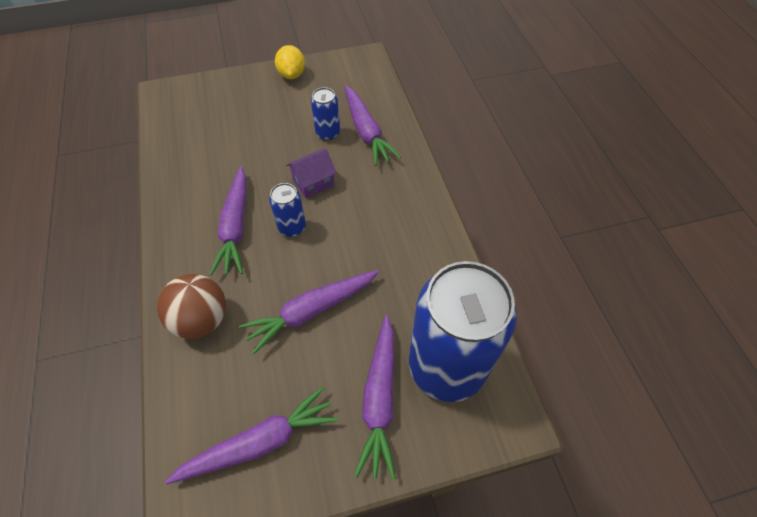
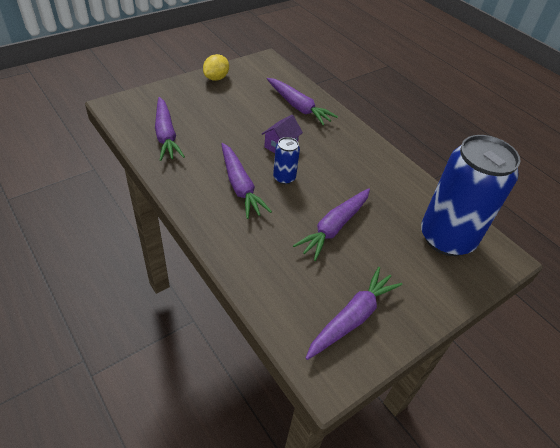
camera: 25 degrees left, 10 degrees down
brown ball [157,274,226,339] -> none
yellow lemon [275,45,305,79] -> yellow lemon turned 60 degrees clockwise [203,54,229,81]
blue can [311,87,340,141] -> none
purple carrot [354,315,396,480] -> purple carrot moved to [155,97,185,161]

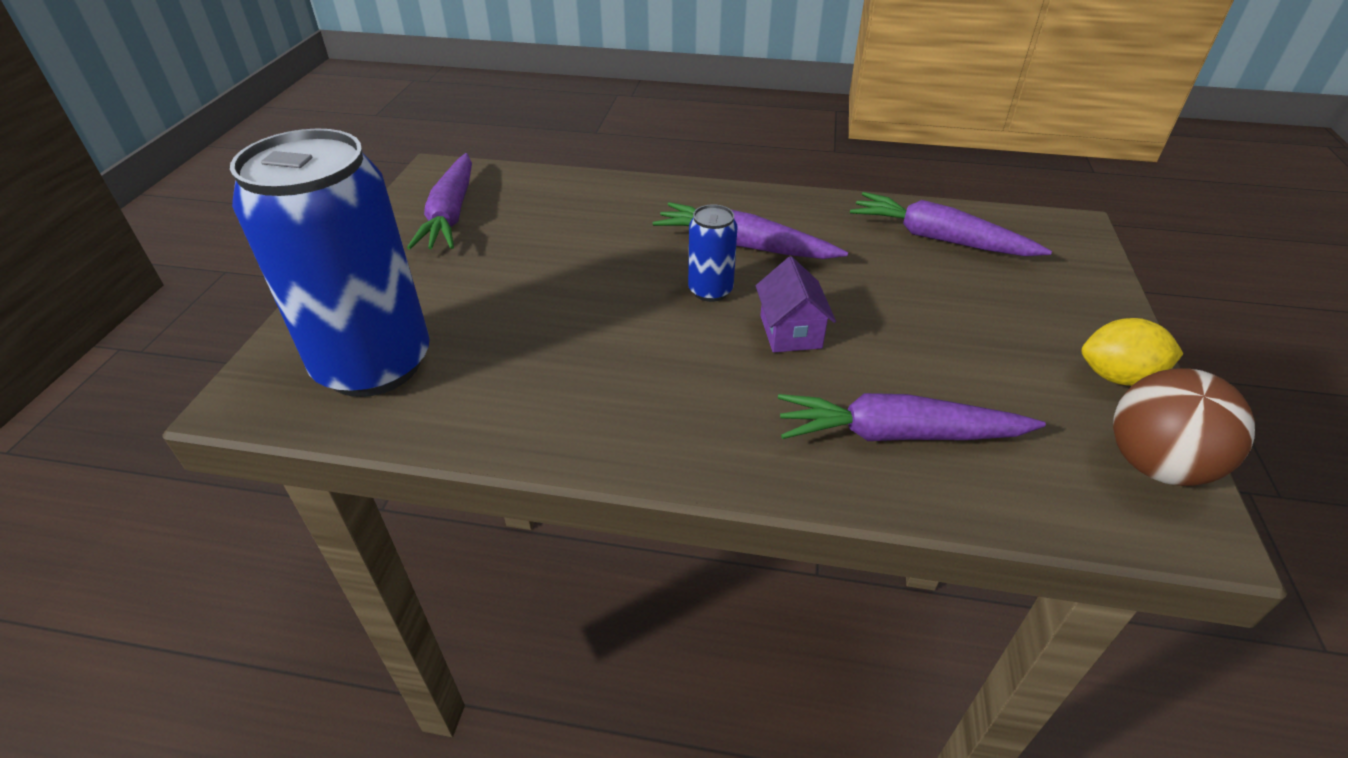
camera: 140 degrees right, 5 degrees down
yellow lemon [203,54,229,81] -> yellow lemon turned 75 degrees counterclockwise [1082,318,1183,386]
purple carrot [293,188,370,261] -> none
none -> brown ball [1113,369,1255,486]

